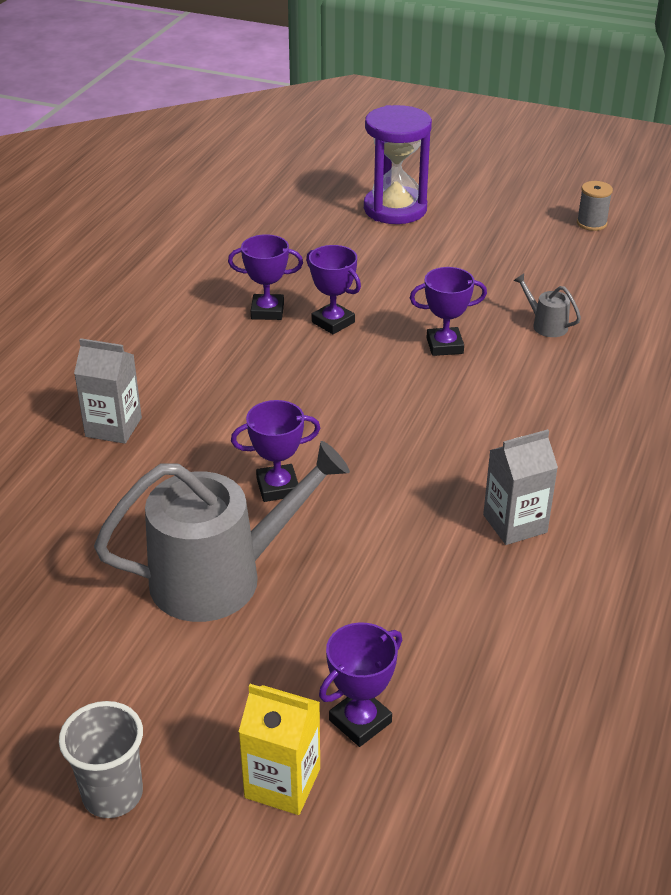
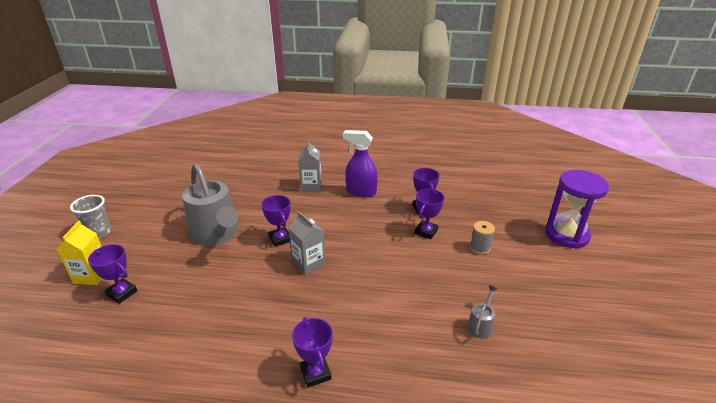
camera: 75 degrees right, 5 degrees down
purple trophy [410,267,487,356] -> purple trophy moved to [292,317,333,388]
grey carton [483,429,558,545] -> grey carton moved to [289,211,326,275]
grey spool [577,181,613,231] -> grey spool moved to [470,221,495,255]
none -> purple spray bottle [343,130,378,197]

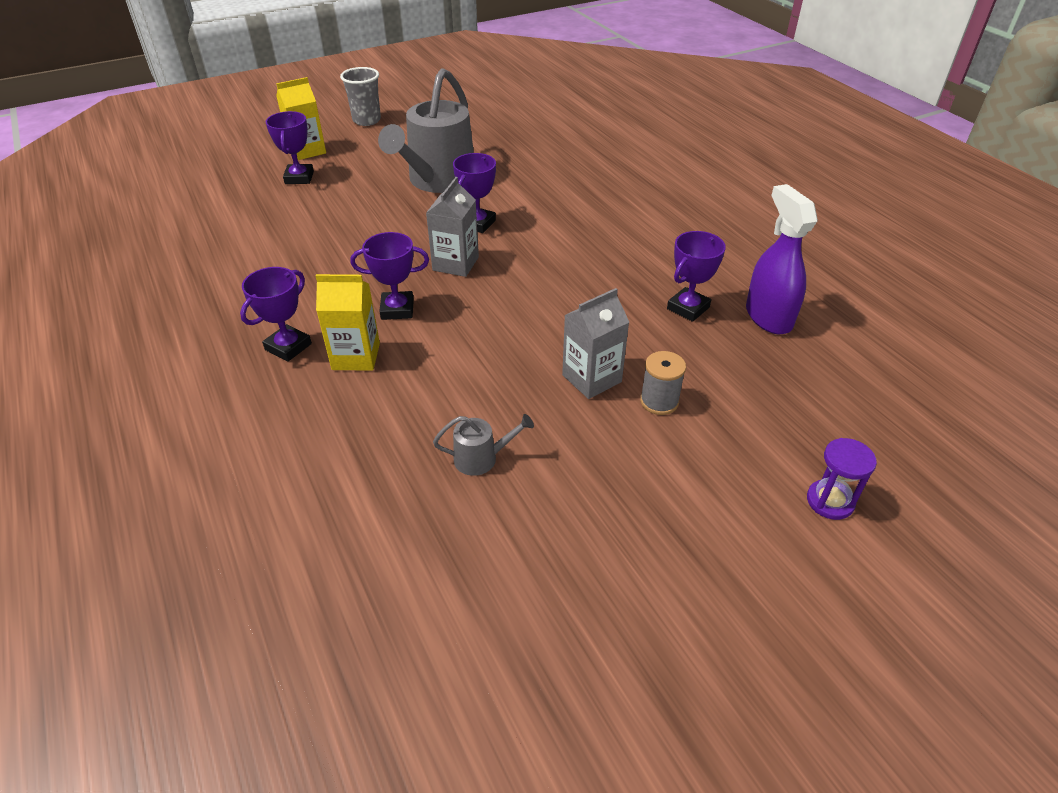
camera: 55 degrees right, 10 degrees up
grey carton [298,141,322,192] -> grey carton moved to [562,288,629,399]
purple spray bottle [343,130,378,197] -> purple spray bottle moved to [746,184,818,334]
purple trophy [415,189,444,239] -> purple trophy moved to [350,232,429,320]
purple hourglass [545,170,609,249] -> purple hourglass [807,438,877,520], size x0.49
none -> yellow carton [315,274,380,371]

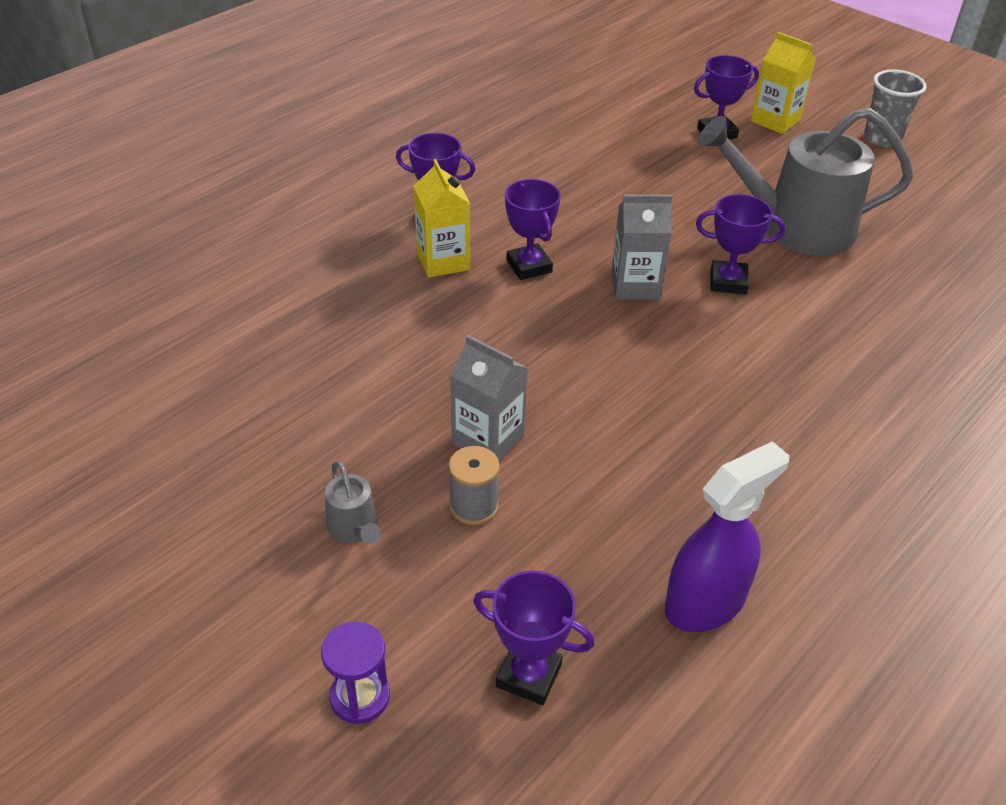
camera: 70 degrees right, 0 degrees up
grey watering can [433,414,534,476] -> grey watering can moved to [325,461,381,544]
purple trophy [667,231,726,322] -> purple trophy moved to [473,571,594,705]

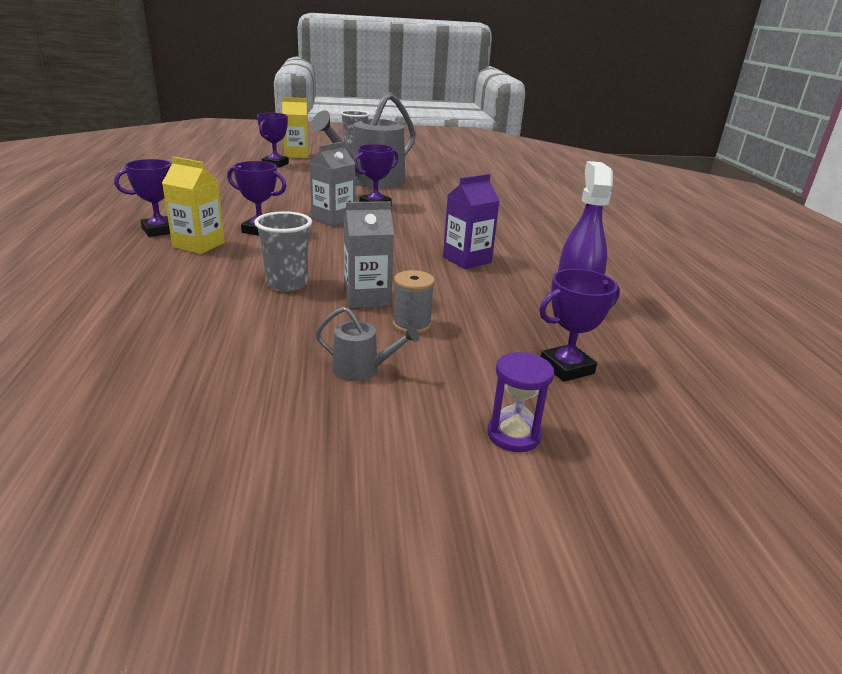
camera: 50 degrees left, 15 degrees down
none -> grey cup [254,211,312,292]
none -> purple carton [443,174,500,269]

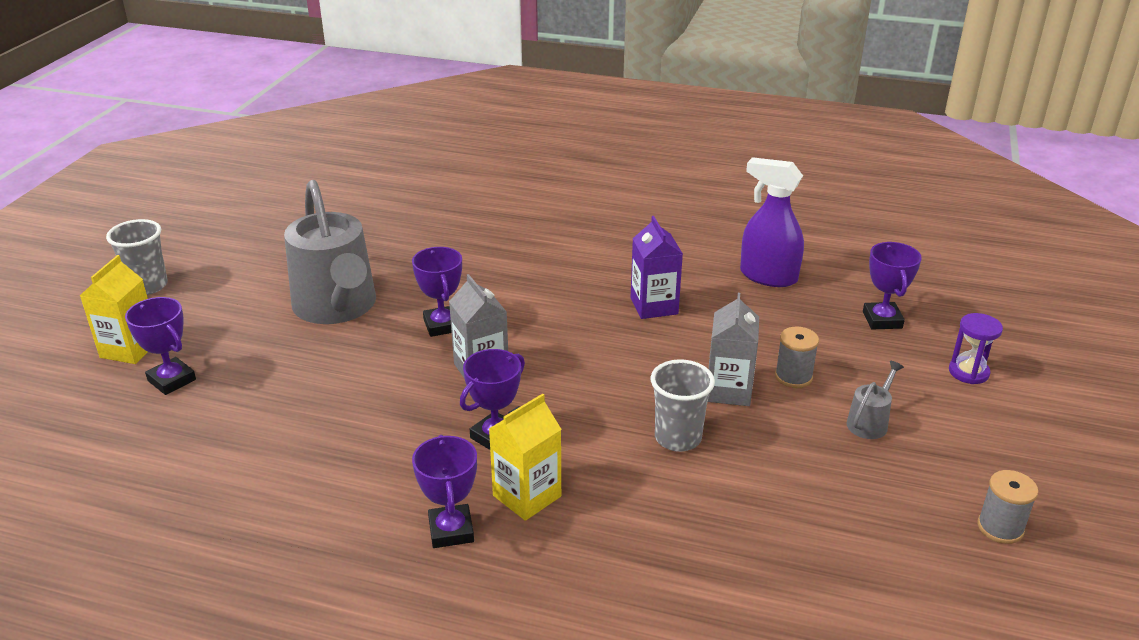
camera: 65 degrees left, 5 degrees up
none -> grey spool [977,470,1038,544]

